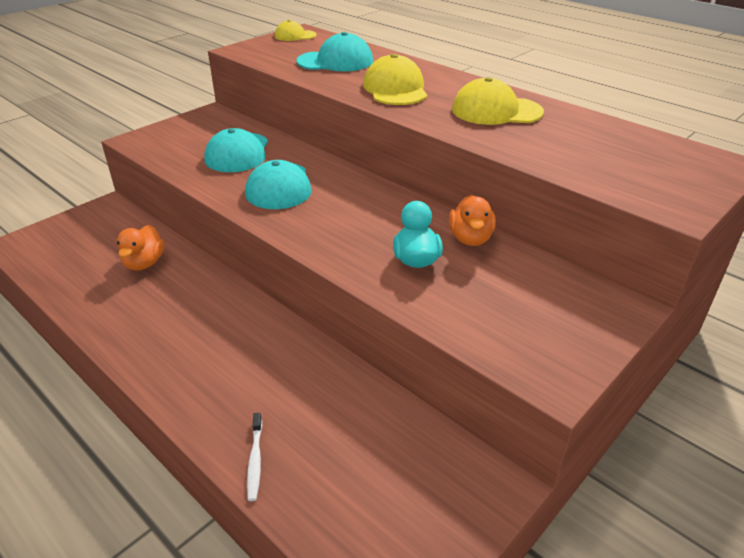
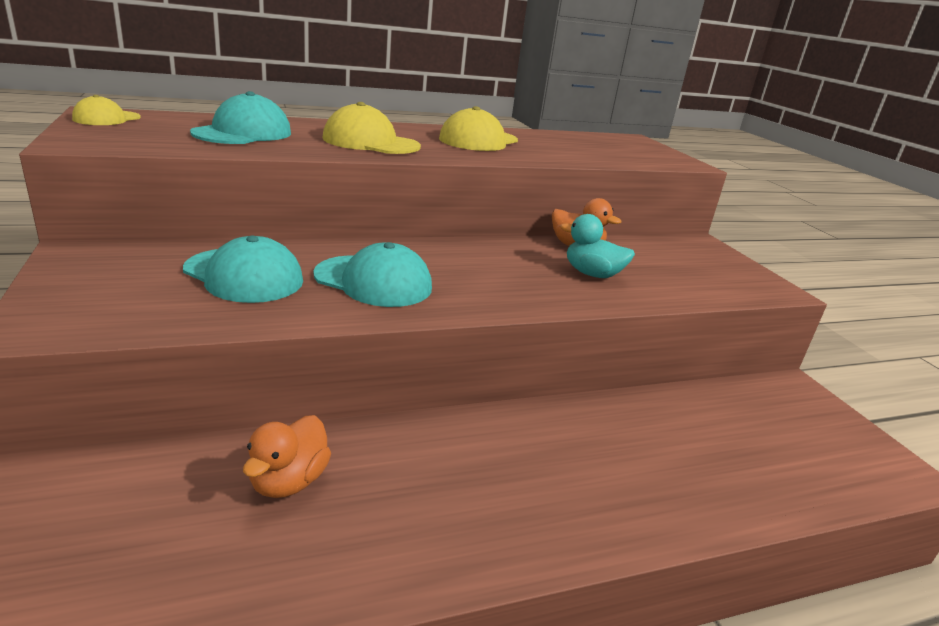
camera: 65 degrees left, 10 degrees down
orange duck [117,225,165,271] -> orange duck turned 75 degrees clockwise [243,415,331,498]
white toothbrush [247,413,262,501] -> none

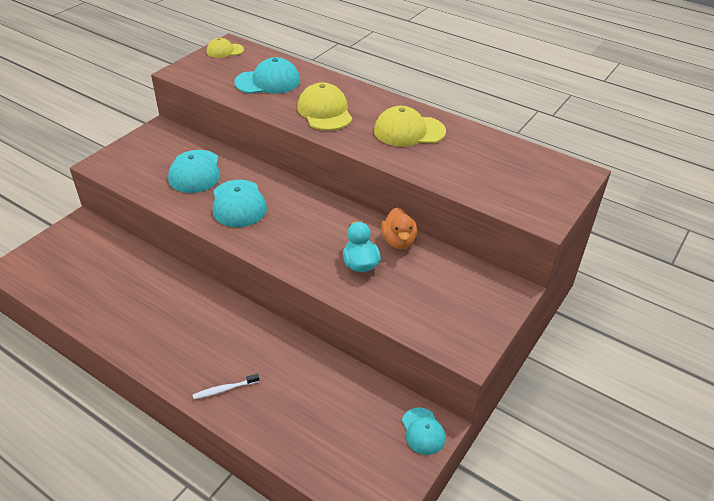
camera: 55 degrees right, 15 degrees up
orange duck [243,415,331,498] -> none
none -> white toothbrush [193,374,259,399]
none -> turquoise cap [402,407,445,455]

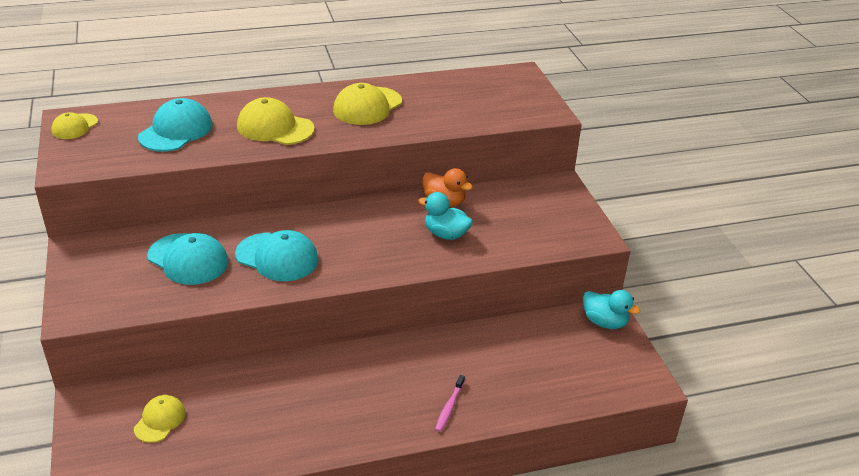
camera: 50 degrees left, 5 degrees down
white toothbrush [193,374,259,399] -> pink toothbrush [435,375,465,432]
turquoise cap [402,407,445,455] -> turquoise duck [583,290,640,329]
none -> yellow cap [134,395,186,443]

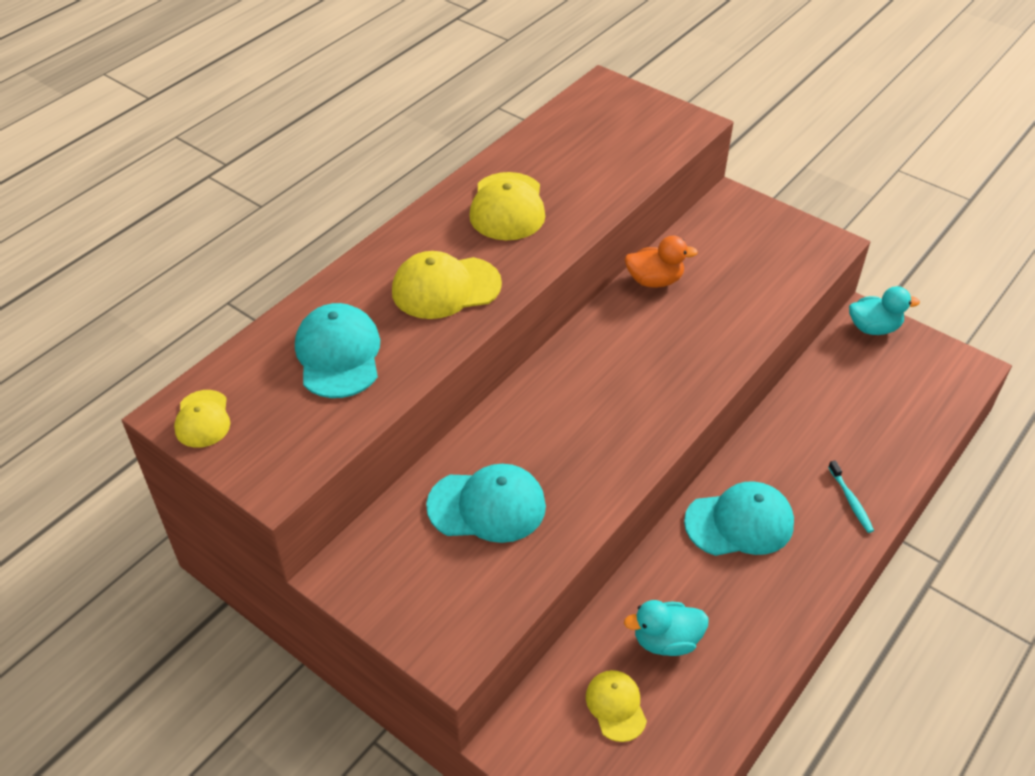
camera: 35 degrees left, 10 degrees up
turquoise cap [235,230,318,281] -> turquoise cap moved to [684,481,794,556]
turquoise duck [418,192,473,240] -> turquoise duck moved to [624,600,709,656]
pink toothbrush [435,375,465,432] -> turquoise toothbrush [828,460,874,533]

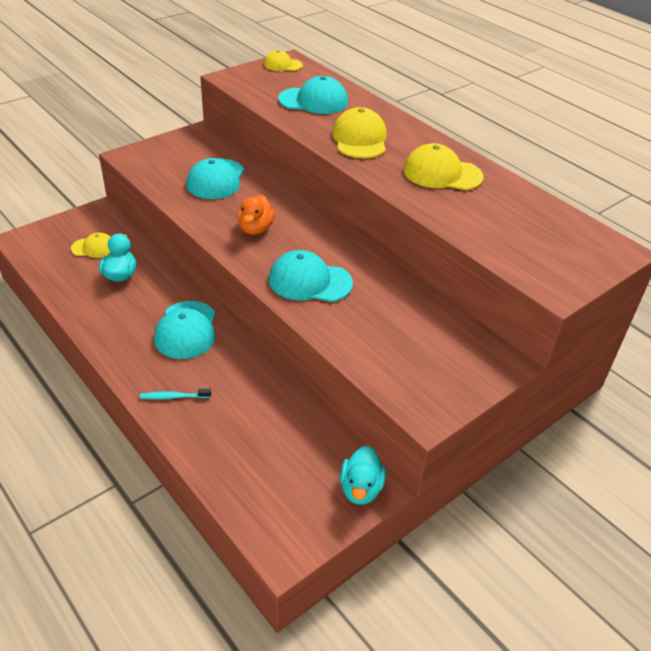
camera: 100 degrees right, 5 degrees down
orange duck [625,236,698,288] -> orange duck moved to [238,194,275,235]
none -> turquoise cap [269,250,353,302]

